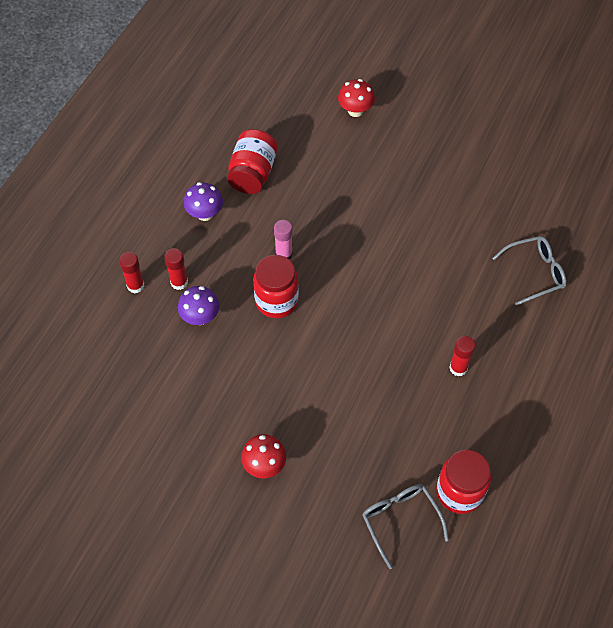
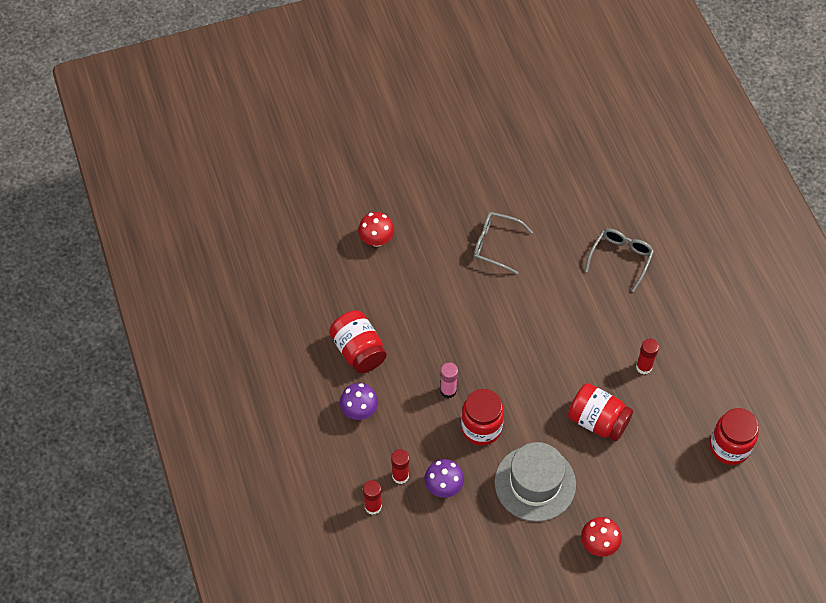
camera: 45 degrees left, 0 degrees up
grey glasses [362,484,449,569] -> grey glasses moved to [474,212,533,274]
none -> grey hat [494,442,576,522]
none -> red jar [568,383,633,441]

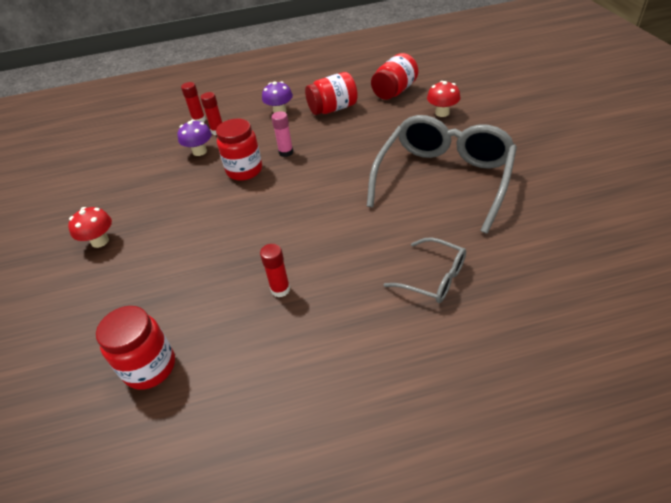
camera: 100 degrees right, 15 degrees down
grey glasses [474,212,533,274] -> grey glasses [367,115,517,234], size x2.08
grey hat [494,442,576,522] -> none
red jar [568,383,633,441] -> red jar moved to [371,53,418,100]

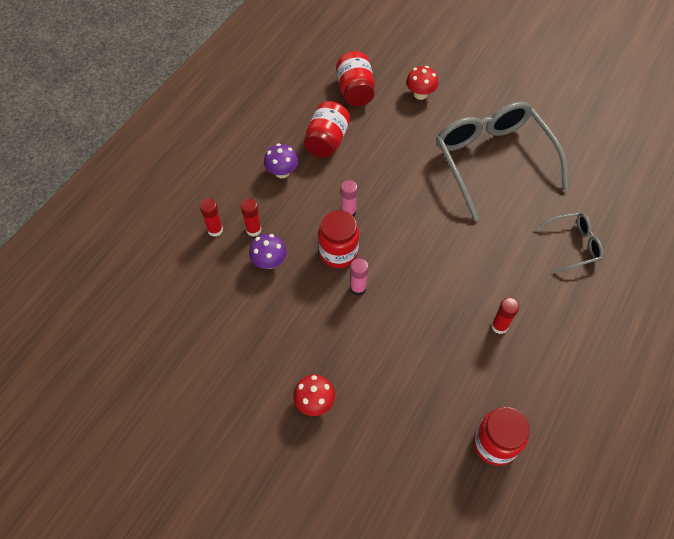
camera: 50 degrees left, 15 degrees up
none -> pink glue stick [350,258,368,296]

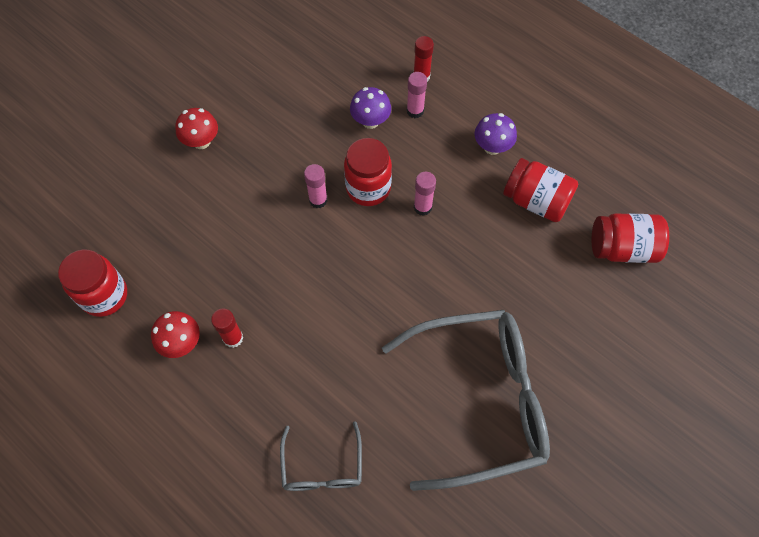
camera: 100 degrees right, 5 degrees up
red glue stick [240,198,262,237] -> pink glue stick [407,72,427,118]
red mushroom [406,66,438,100] -> red mushroom moved to [151,311,200,358]

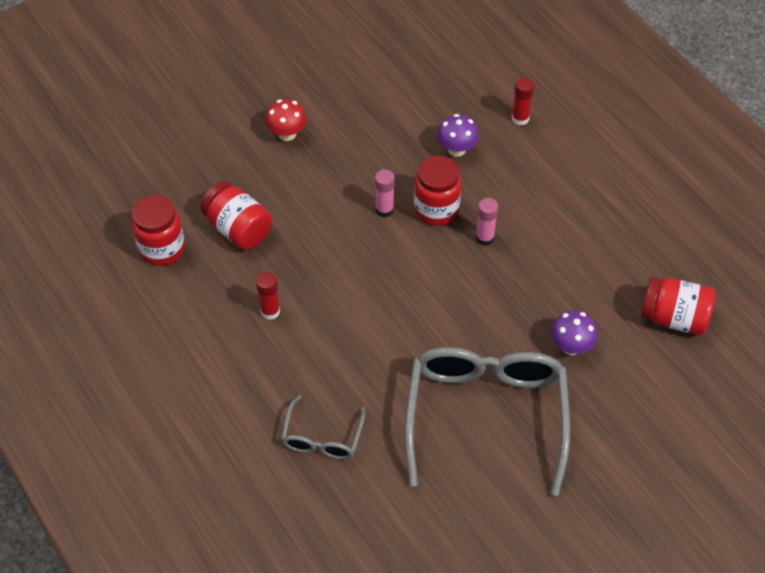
camera: 15 degrees right, 10 degrees down
red mushroom [151,311,200,358] -> none
grey glasses [382,310,550,491] -> grey glasses turned 90 degrees counterclockwise [405,347,570,496]
pink glue stick [407,72,427,118] -> none
purple mushroom [474,113,517,155] -> purple mushroom moved to [551,311,597,355]
red jar [503,158,578,222] -> red jar moved to [200,181,272,250]

